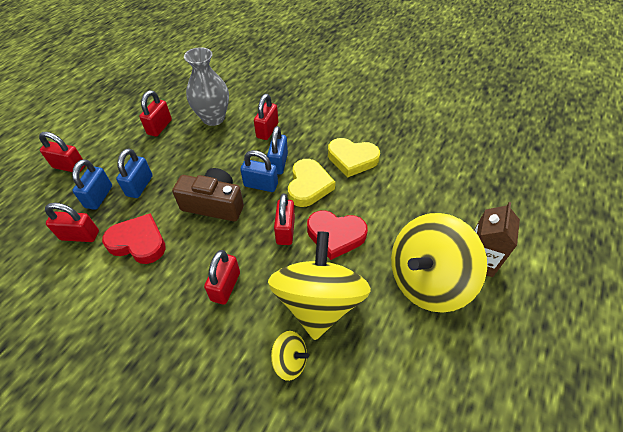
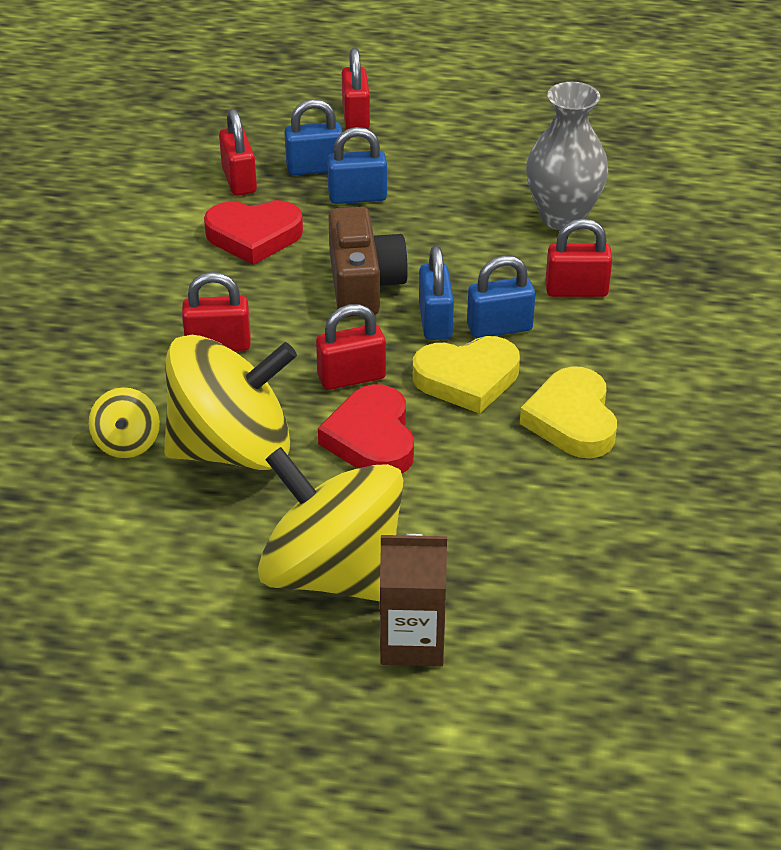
camera: 70 degrees right, 10 degrees down
red heart [102,213,166,264] -> red heart turned 90 degrees clockwise [204,200,303,265]
red padlock [139,90,172,137] -> none

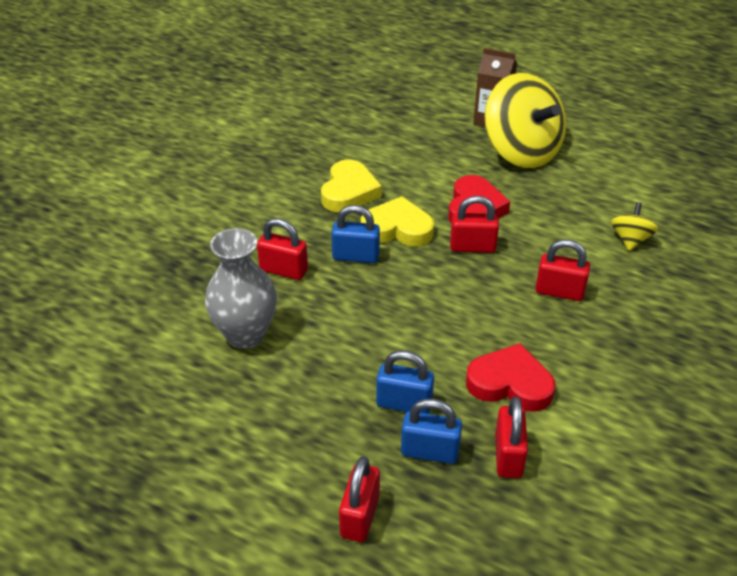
camera: 160 degrees left, 0 degrees up
yellow spinning top [164,335,297,470] -> none
brown camera [328,207,408,317] -> none
blue padlock [419,246,454,340] -> none

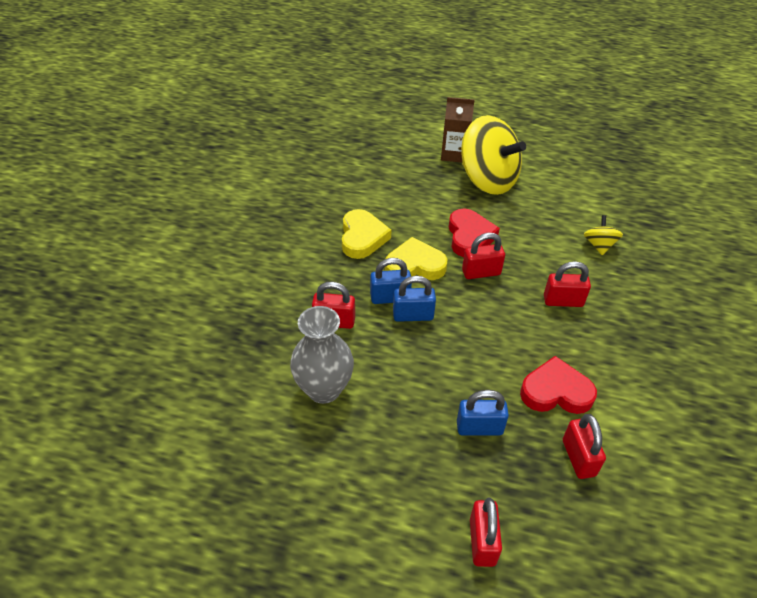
camera: 15 degrees left, 5 degrees up
blue padlock [401,399,462,464] -> blue padlock moved to [393,276,436,322]

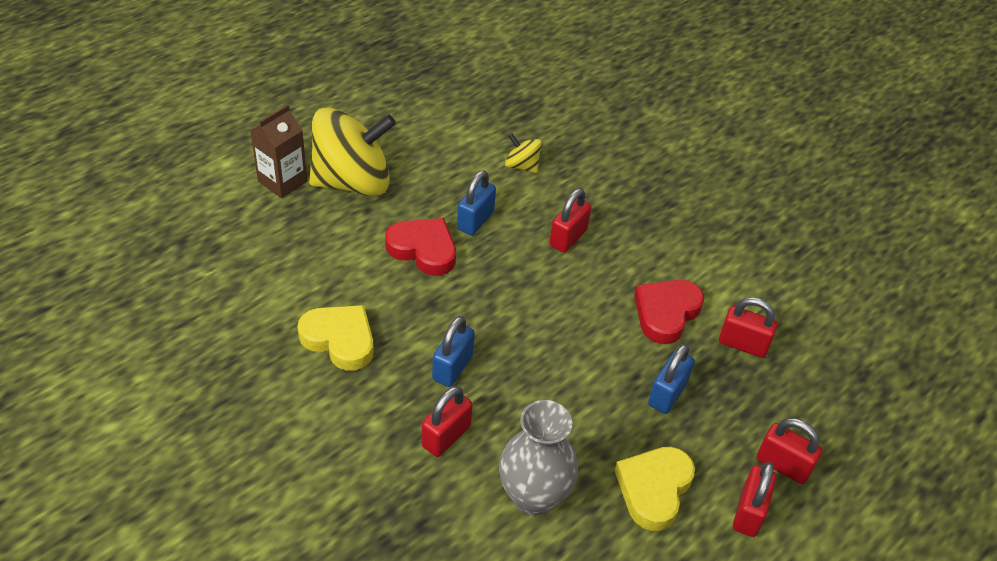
camera: 60 degrees left, 0 degrees up
yellow heart [385,237,447,280] -> yellow heart moved to [615,447,695,531]
blue padlock [393,276,436,322] -> blue padlock moved to [457,170,496,235]
red padlock [462,233,505,279] -> red padlock moved to [733,462,776,537]

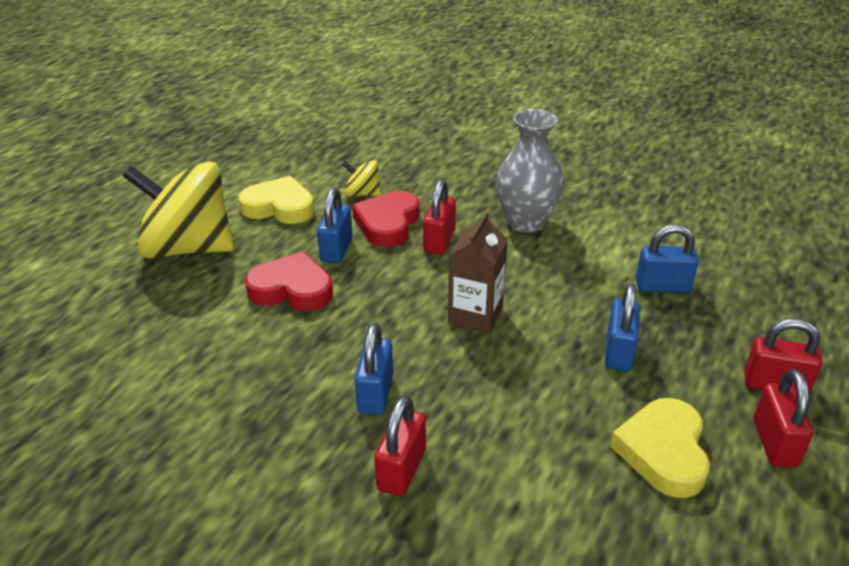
camera: 15 degrees left, 10 degrees down
brown carton [250,105,307,198] -> brown carton moved to [448,212,508,333]
yellow heart [297,305,374,371] -> yellow heart moved to [238,176,314,224]
yellow spinning top [309,107,396,196] -> yellow spinning top turned 135 degrees counterclockwise [123,161,234,259]
grey vase [499,400,578,516] -> grey vase moved to [496,109,564,233]
red heart [634,280,704,344] -> red heart moved to [352,191,420,247]
red padlock [719,297,778,358] -> blue padlock [636,224,699,293]

